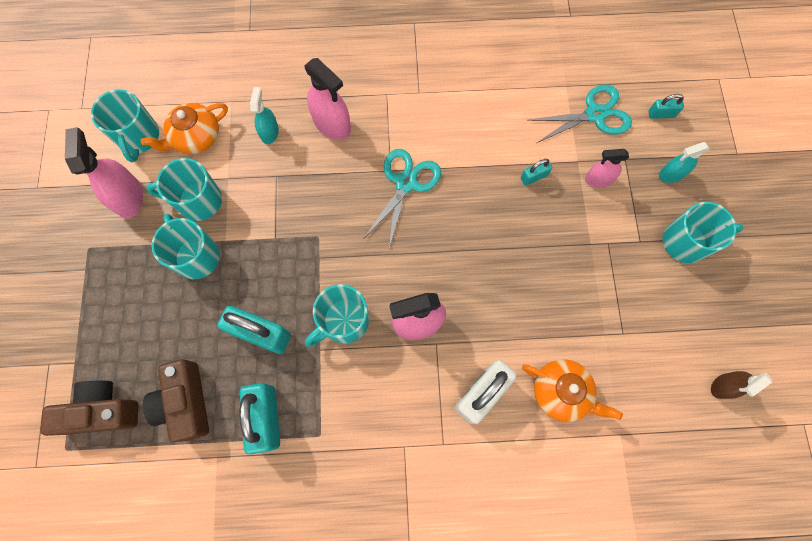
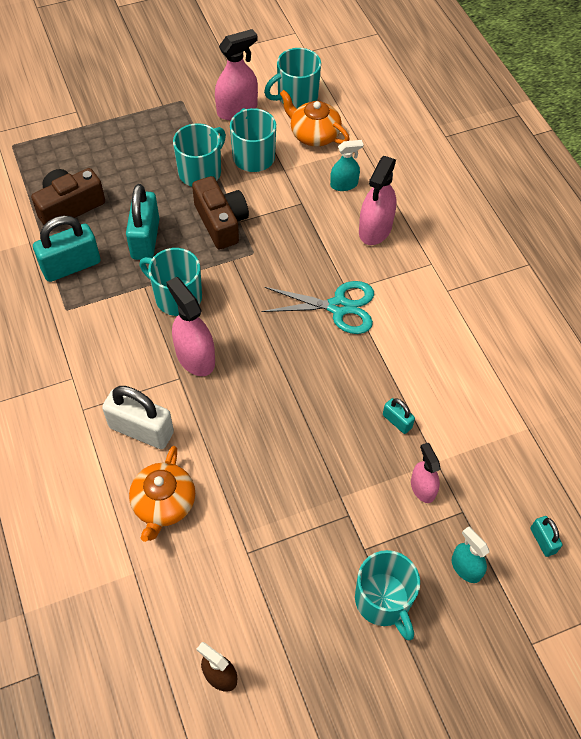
camera: 70 degrees right, 15 degrees down
brown camera [40,380,138,436] -> brown camera moved to [192,176,249,249]
turquoise scissors [527,85,632,143] -> none

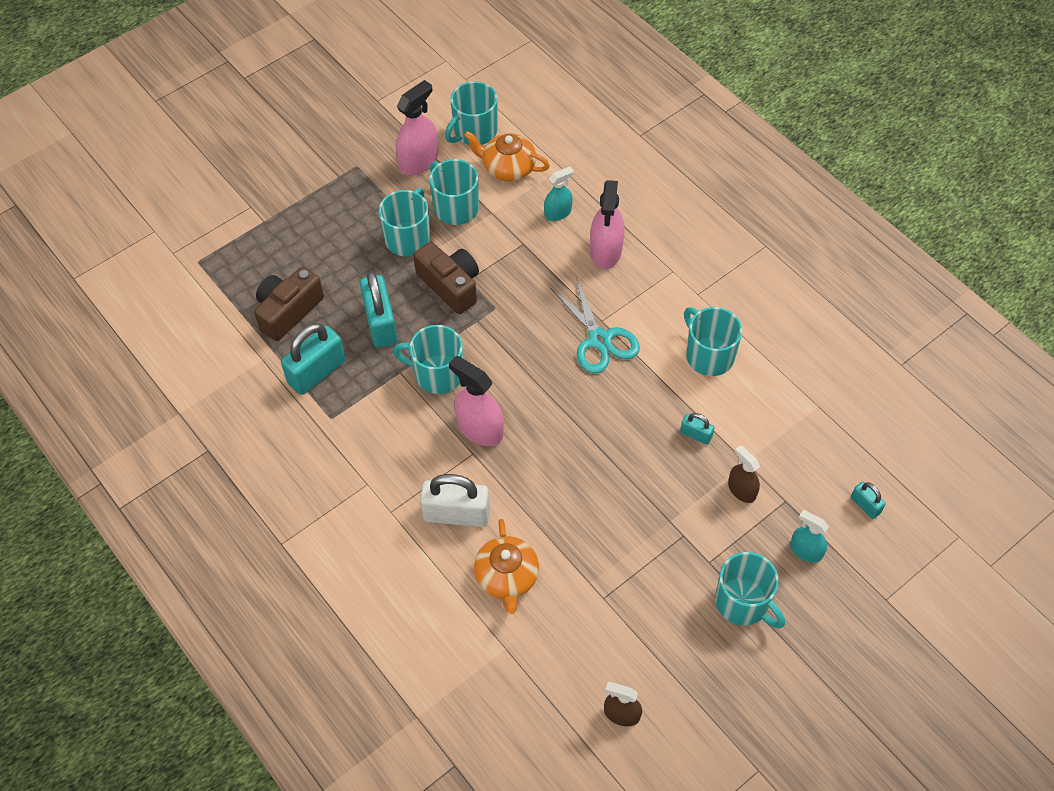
camera: 15 degrees left, 0 degrees up
turquoise scissors [261,281,374,334] -> turquoise scissors turned 75 degrees clockwise [551,277,640,373]
pink spray bottle [411,443,441,503] -> brown spray bottle [728,445,760,503]
none -> turquoise mug [684,307,742,376]

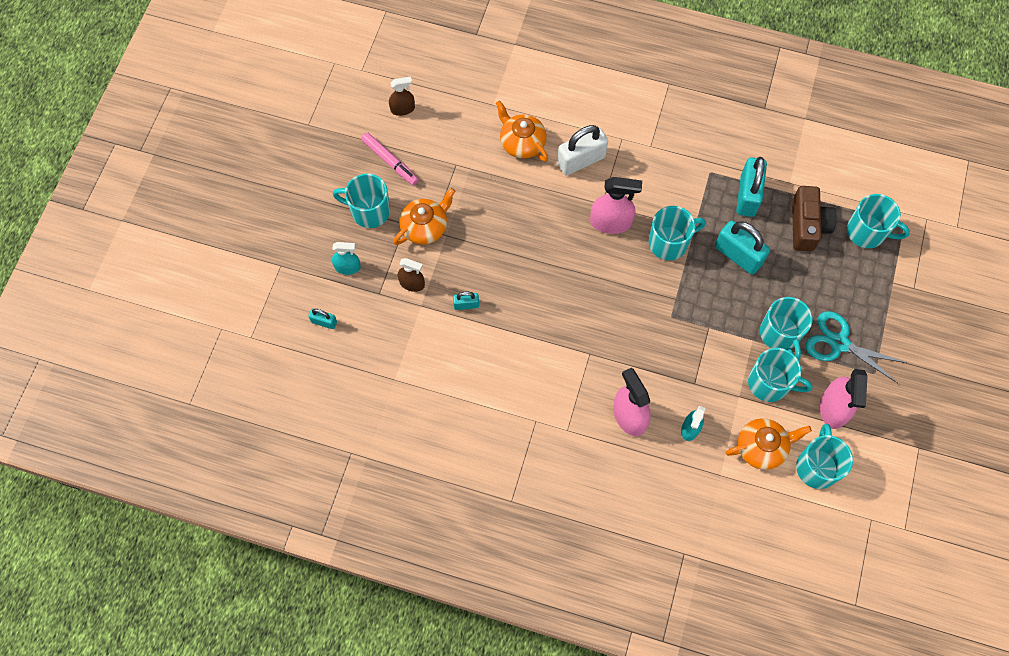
camera: 145 degrees right, 10 degrees up
brown camera [413,242,479,314] -> none
turquoise scissors [551,277,640,373] -> turquoise scissors moved to [805,311,907,383]
turquoise mug [684,307,742,376] -> turquoise mug moved to [847,194,910,248]
none -> pink marker [361,132,419,185]
none -> orange teapot [393,188,455,245]

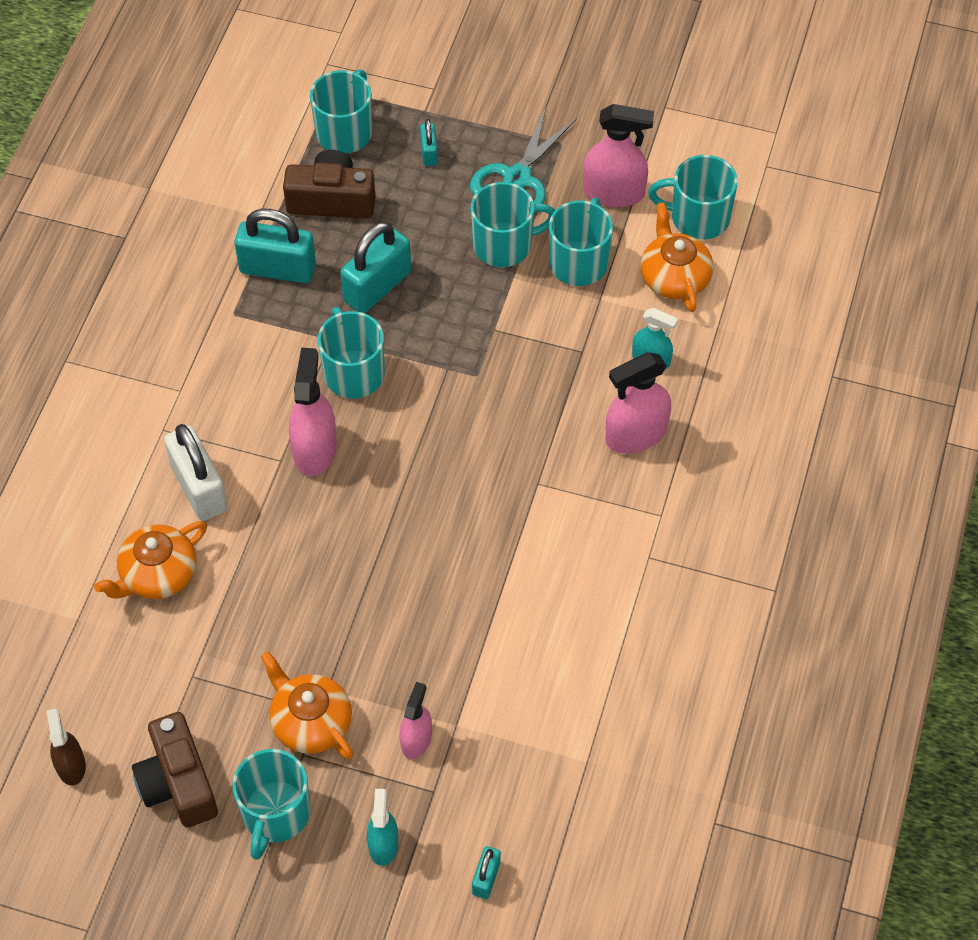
camera: 90 degrees left, 10 degrees down
pink marker [361,132,419,185] -> brown camera [132,712,218,828]
brown spray bottle [398,258,425,292] -> pink spray bottle [399,682,432,759]
turquoise padlock [453,292,479,310] -> turquoise padlock moved to [420,119,438,166]

